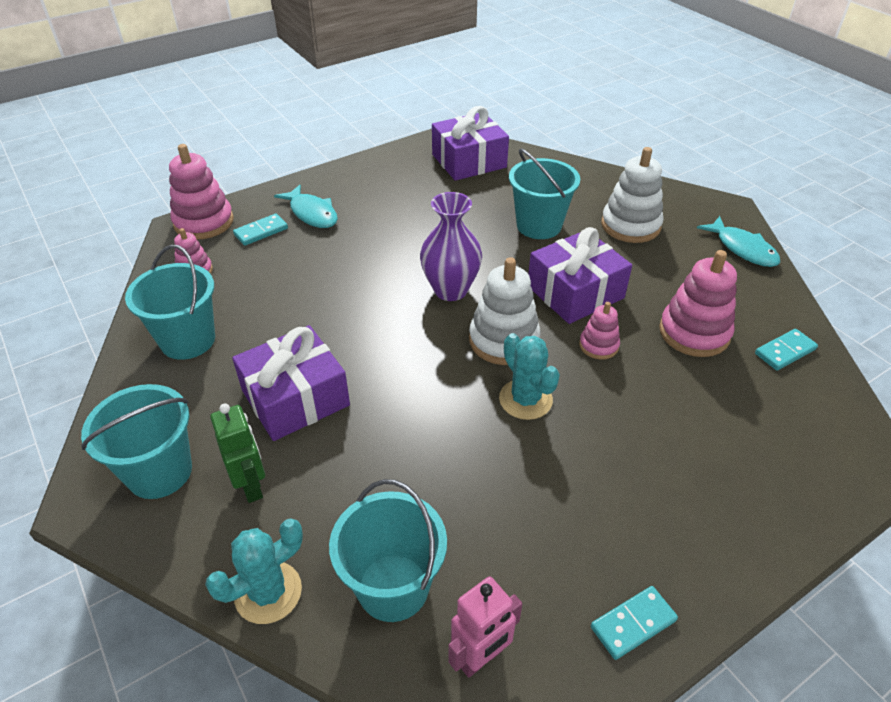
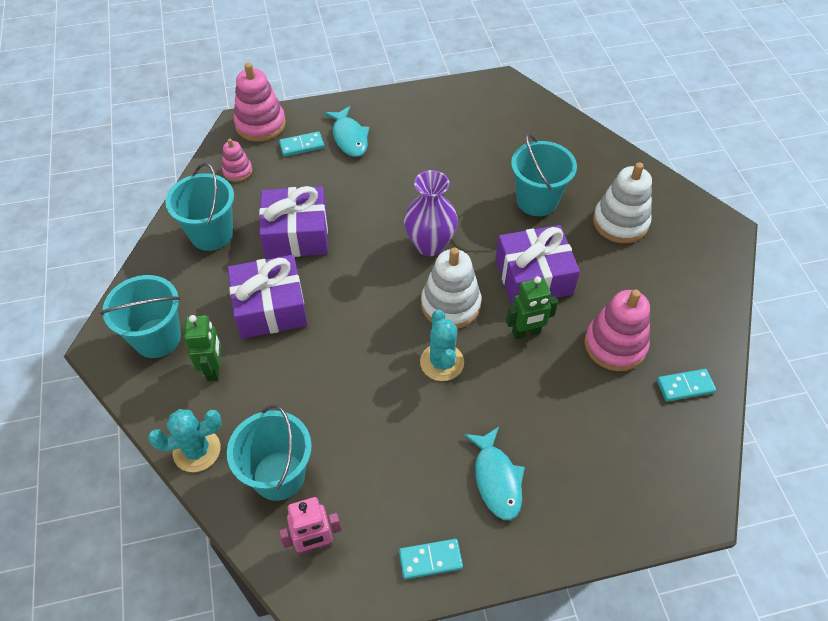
camera: 20 degrees right, 10 degrees up
purple gift [432,106,509,181] -> purple gift moved to [259,186,328,258]
pink stacking toy [579,302,620,360] -> green robot [506,276,558,339]
turquoise fish [697,216,781,267] -> turquoise fish moved to [464,427,525,520]

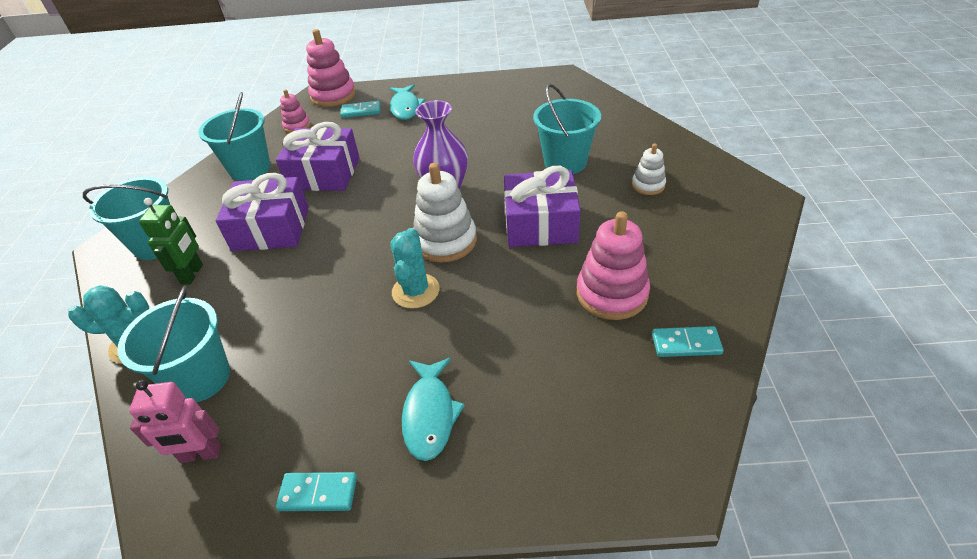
camera: 15 degrees right, 10 degrees down
green robot [506,276,558,339] -> none
white stacking toy [593,162,652,243] -> white stacking toy [632,144,666,195], size x0.56

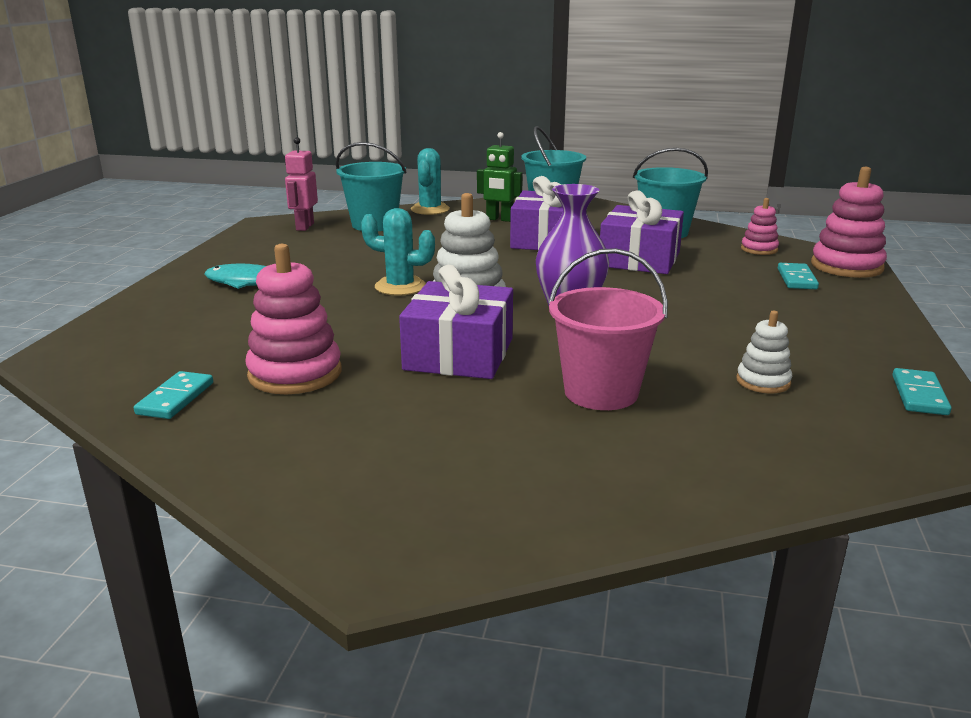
camera: 100 degrees right, 20 degrees down
turquoise domino [276,472,357,511] -> turquoise domino moved to [892,368,952,415]
turquoise fish [390,84,425,120] -> none
turquoise bucket [533,84,601,174] -> pink bucket [548,248,668,410]
white stacking toy [632,144,666,195] -> white stacking toy moved to [736,311,792,393]

